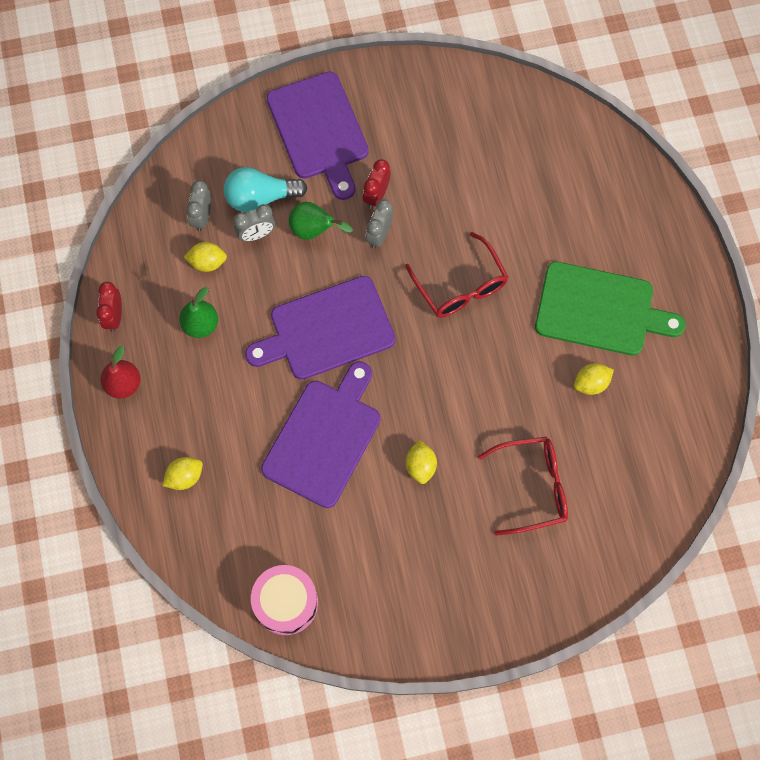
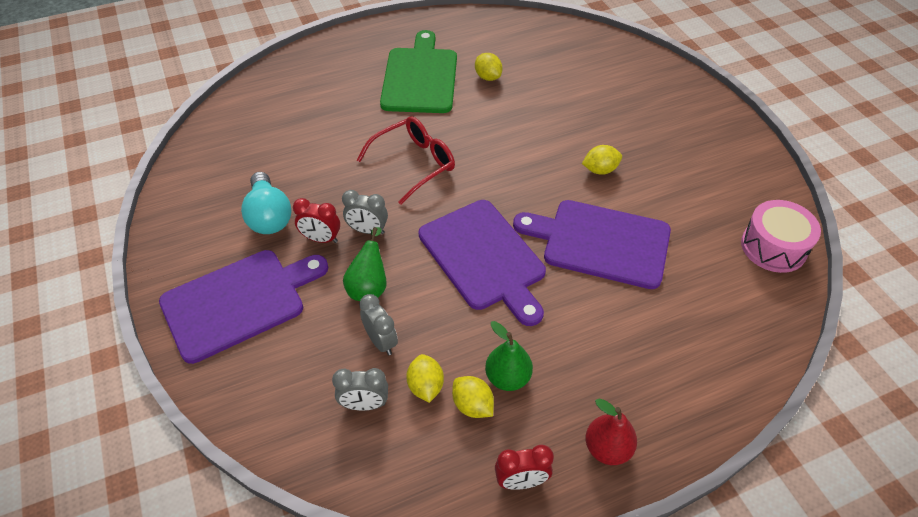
camera: 100 degrees left, 20 degrees down
yellow lemon [162,457,203,490] -> yellow lemon moved to [452,376,494,418]
turquoise light bulb [224,167,307,212] -> turquoise light bulb moved to [241,172,292,234]
red glasses [478,437,568,536] -> none

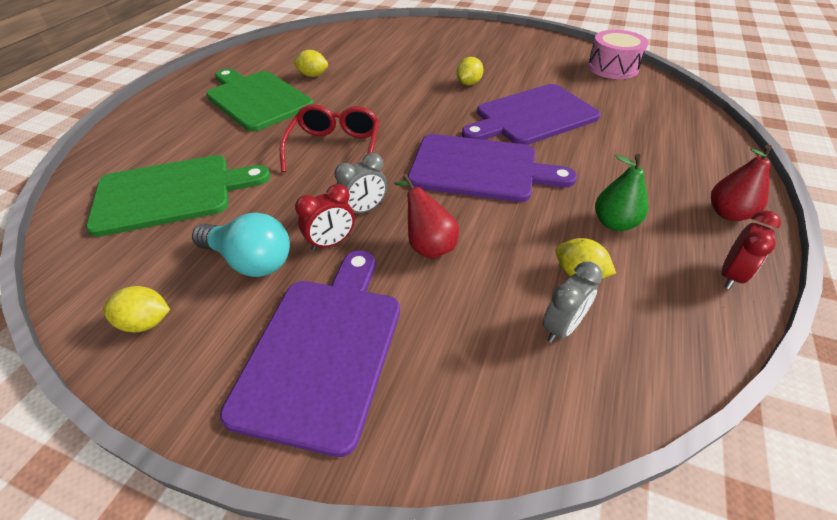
camera: 45 degrees left, 5 degrees down
green pear [343,227,387,301] -> red pear [394,175,459,259]
grey clock [359,294,398,355] -> none
yellow lemon [452,376,494,418] -> yellow lemon moved to [103,286,170,332]
none -> green cutting board [86,155,270,237]

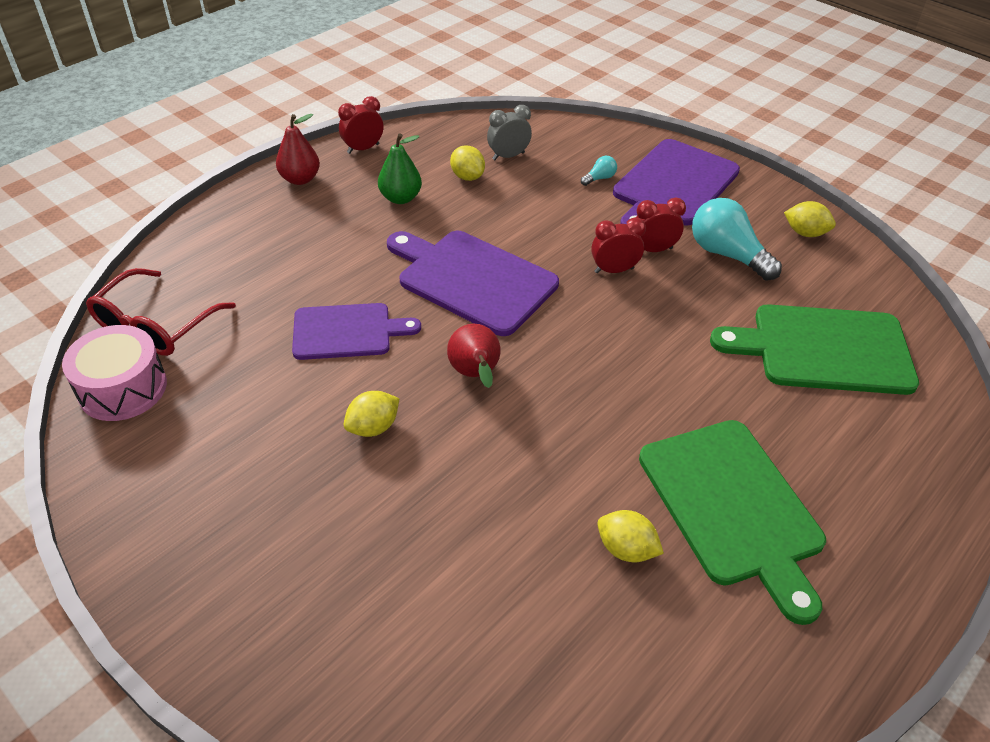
camera: 160 degrees left, 0 degrees up
red glasses [280,104,379,172] -> red glasses moved to [86,268,236,356]
grey clock [334,153,387,214] -> red clock [591,217,646,273]
red pear [394,175,459,259] -> red pear moved to [447,324,501,388]
purple cutting board [462,84,600,145] -> purple cutting board [292,303,421,360], size x0.65
none -> turquoise light bulb [581,156,617,186]

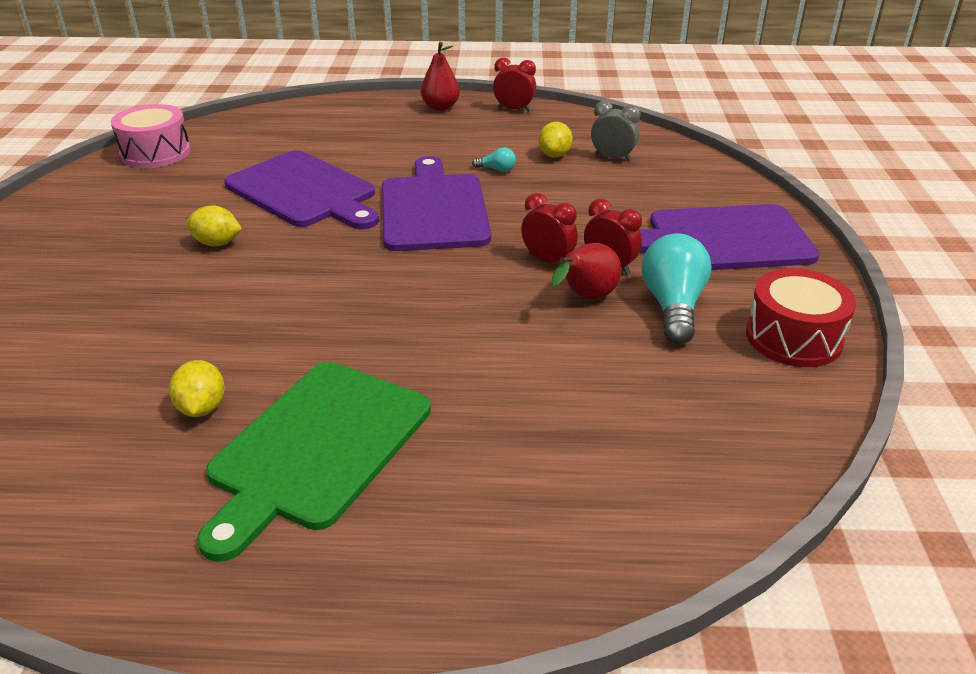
camera: 50 degrees right, 10 degrees down
red glasses [86,268,236,356] -> none
purple cutting board [292,303,421,360] -> purple cutting board [224,150,379,230], size x1.53
green pear [378,133,422,204] -> none
red pear [447,324,501,388] -> red pear moved to [551,243,621,299]
turquoise light bulb [581,156,617,186] -> turquoise light bulb moved to [472,147,516,172]
green cutting board [710,304,919,395] -> none
yellow lemon [784,201,836,237] -> red drum [746,268,856,367]

